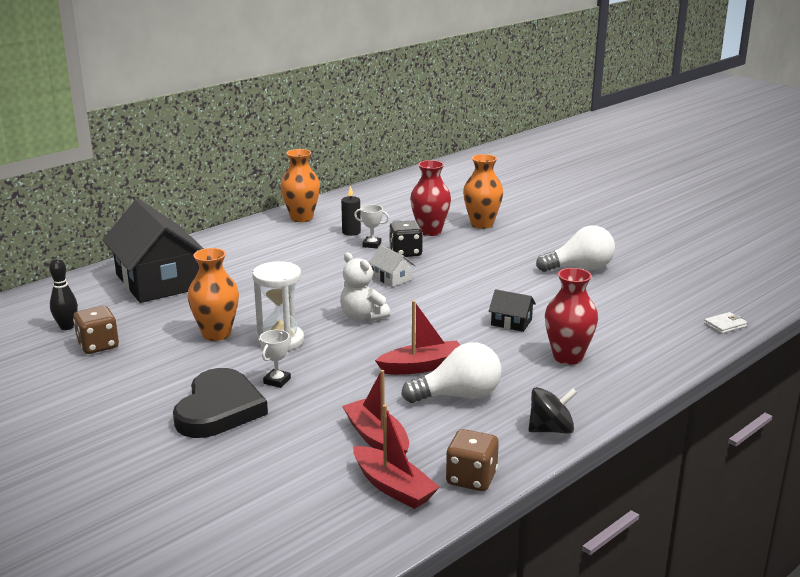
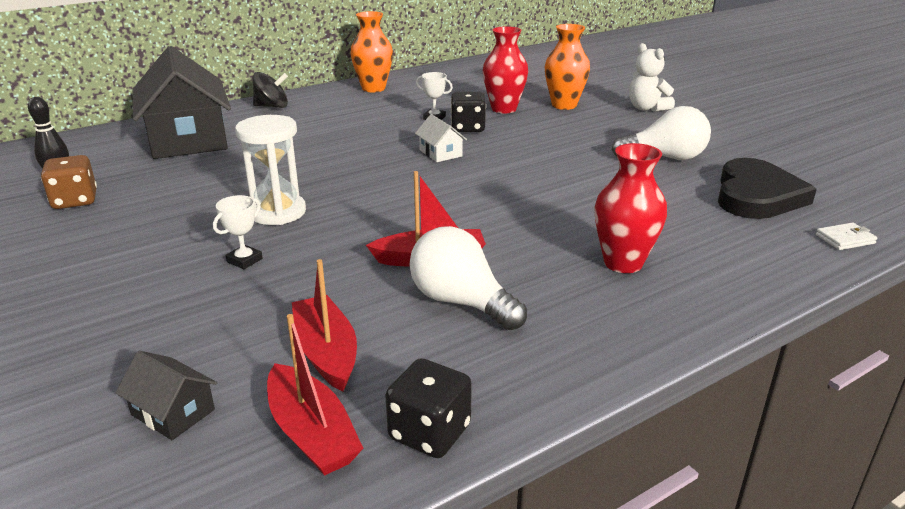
camera: 10 degrees right, 5 degrees up
black heart [173,368,268,438] -> black heart moved to [718,158,817,219]
orange vase [188,248,239,341] -> none
white teddy bear [340,253,390,322] -> white teddy bear moved to [629,43,675,112]
black candle [341,186,361,236] -> none
white light bulb [401,342,501,403] -> white light bulb turned 135 degrees counterclockwise [410,226,527,330]
brown dice [446,429,499,491] -> black dice [385,358,472,458]
black house [489,289,536,332] -> black house moved to [115,351,217,440]
black spinning top [528,387,577,434] -> black spinning top moved to [252,72,288,108]

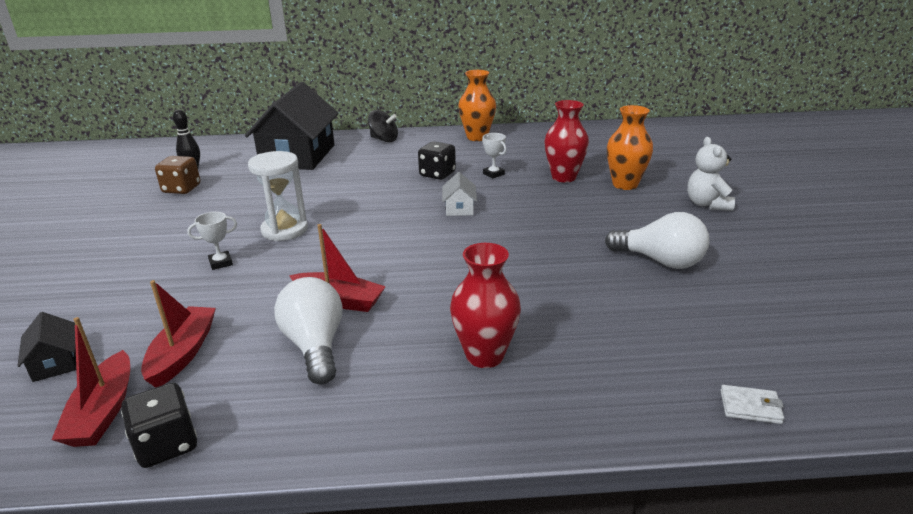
camera: 30 degrees right, 0 degrees up
black dice [451,92,486,132] -> black dice moved to [418,141,456,180]
black heart [718,158,817,219] -> none

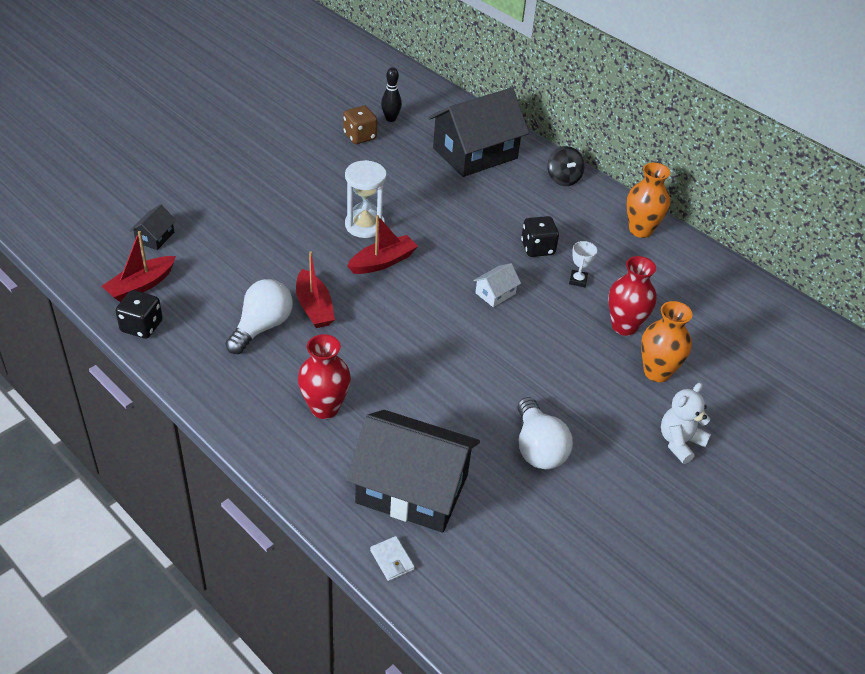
camera: 45 degrees right, 15 degrees up
red boat [141,280,216,388] -> red boat moved to [347,215,418,274]
white trophy [187,212,237,270] -> none
none -> black house [347,410,480,533]

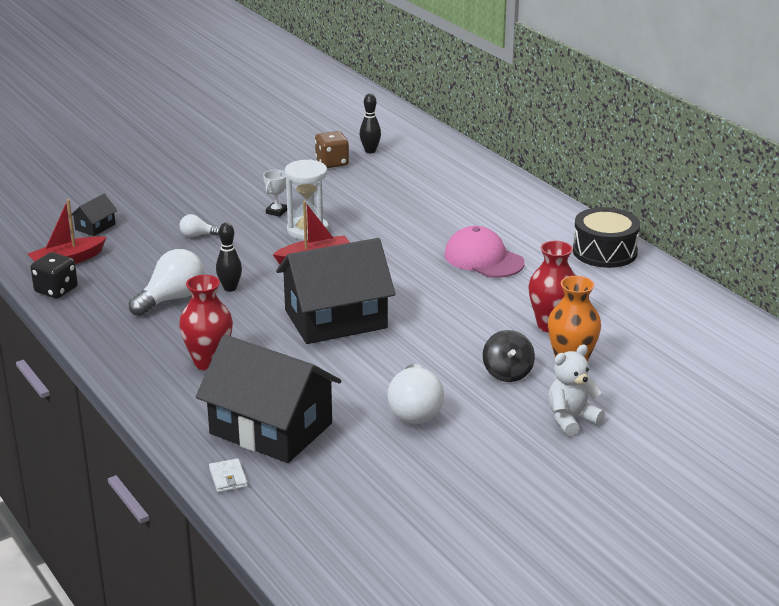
camera: 15 degrees right, 15 degrees down
red boat [296,251,335,328] -> black bowling pin [216,223,242,292]
black house [428,88,529,177] -> black house moved to [276,238,396,344]
white house [473,263,521,307] -> none
black dice [521,216,559,257] -> pink cap [444,226,524,278]
black spinning top [547,146,584,186] -> black spinning top moved to [483,330,535,382]
white trophy [569,241,597,287] -> white trophy moved to [263,170,287,217]
orange vase [627,163,670,238] -> black drum [573,207,640,268]
none -> white light bulb [179,214,220,237]

